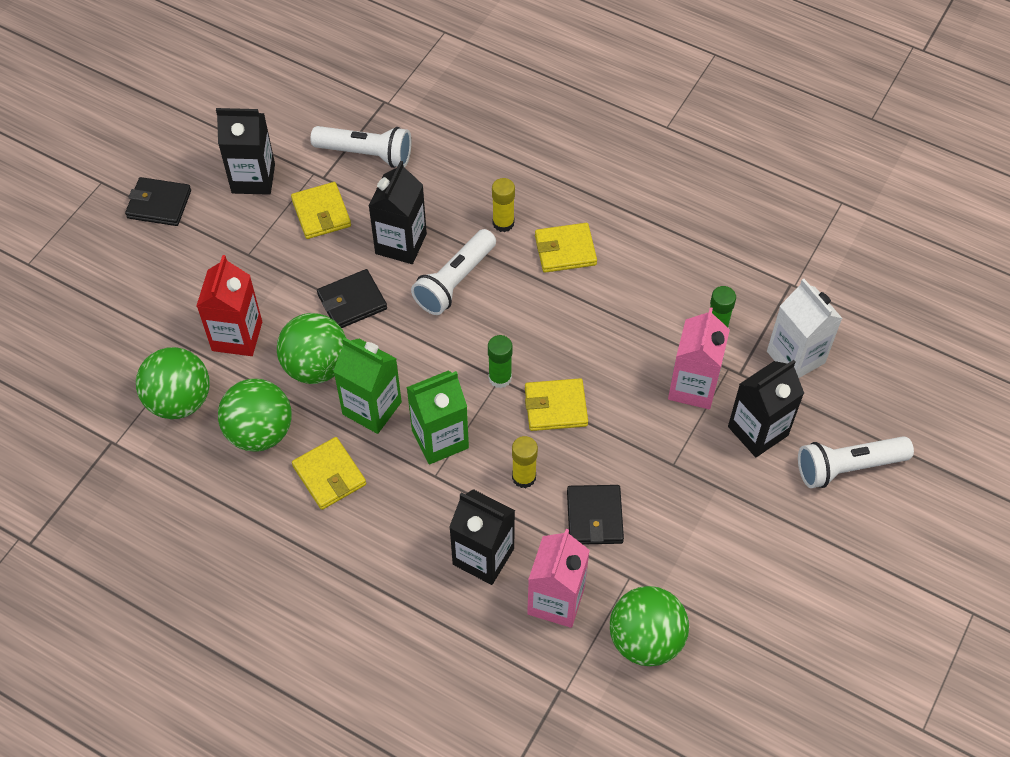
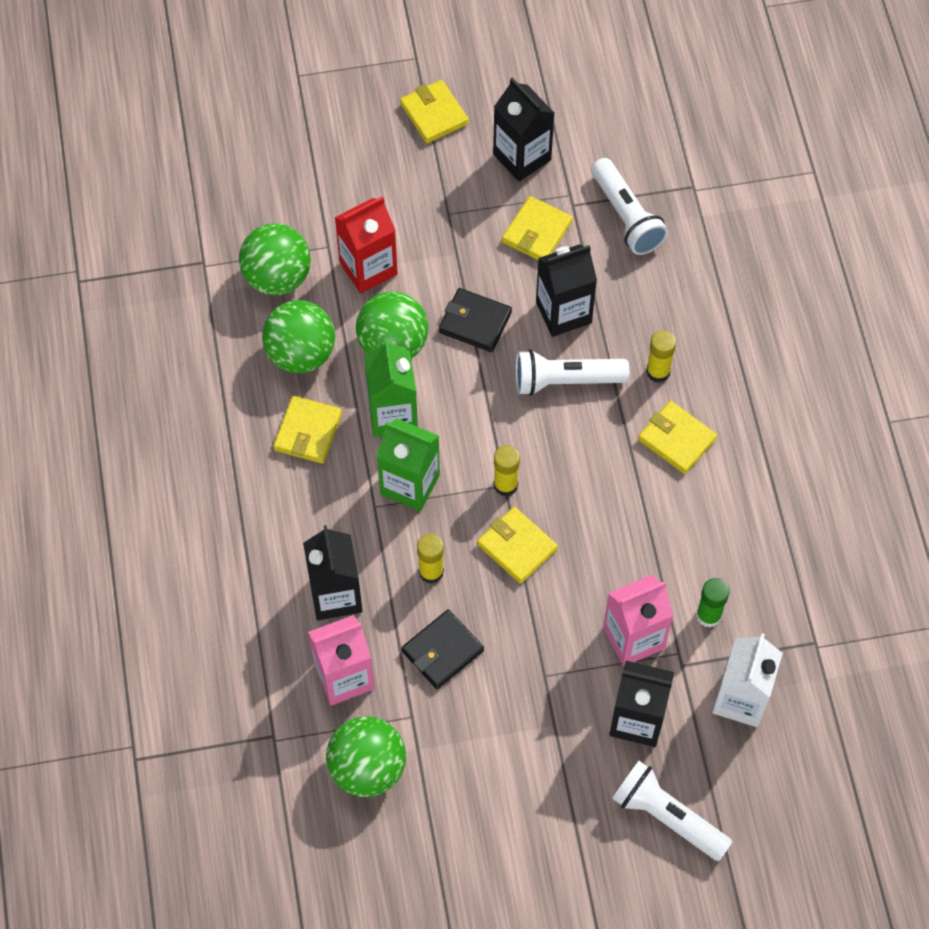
camera: 50 degrees right, 5 degrees up
black wallet [125,177,191,226] -> yellow wallet [400,80,469,144]
green glue stick [488,335,512,388] -> yellow glue stick [493,445,520,496]

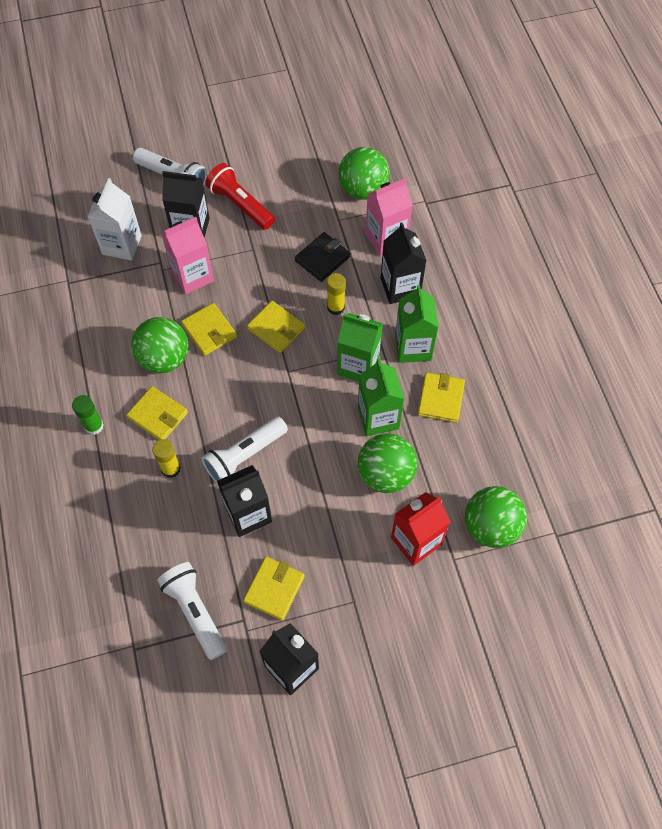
camera: 175 degrees right, 0 degrees up
green ball [262,300,335,373] -> green ball moved to [131,317,189,374]
yellow wallet [400,80,469,144] -> yellow wallet moved to [181,303,237,356]
black wallet [439,288,512,352] -> none
yellow glue stick [493,445,520,496] -> none
white flashlight [515,349,629,396] -> white flashlight turned 150 degrees clockwise [201,416,288,484]
green glue stick [696,578,730,627] -> green glue stick moved to [72,395,104,435]
none -> red flashlight [205,163,275,230]
none -> green carton [395,285,439,363]

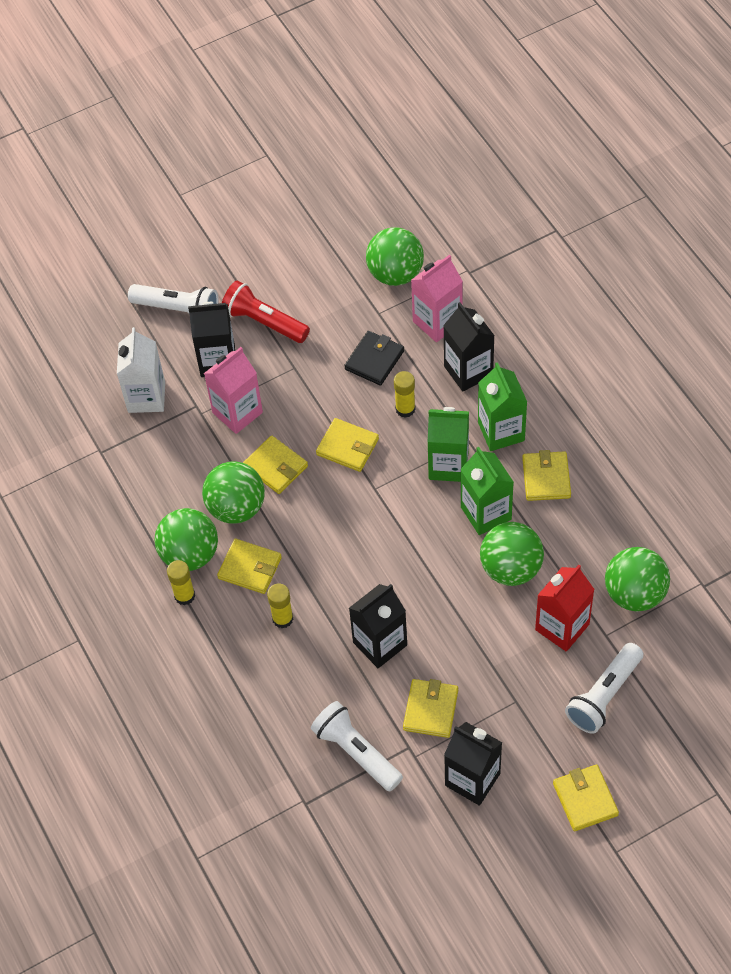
camera: 10 degrees left, 5 degrees down
green glue stick [72,395,104,435] -> yellow glue stick [167,560,195,605]
white flashlight [201,416,288,484] -> white flashlight moved to [565,643,643,734]
none -> green ball [155,508,218,571]
none -> yellow wallet [553,765,619,831]

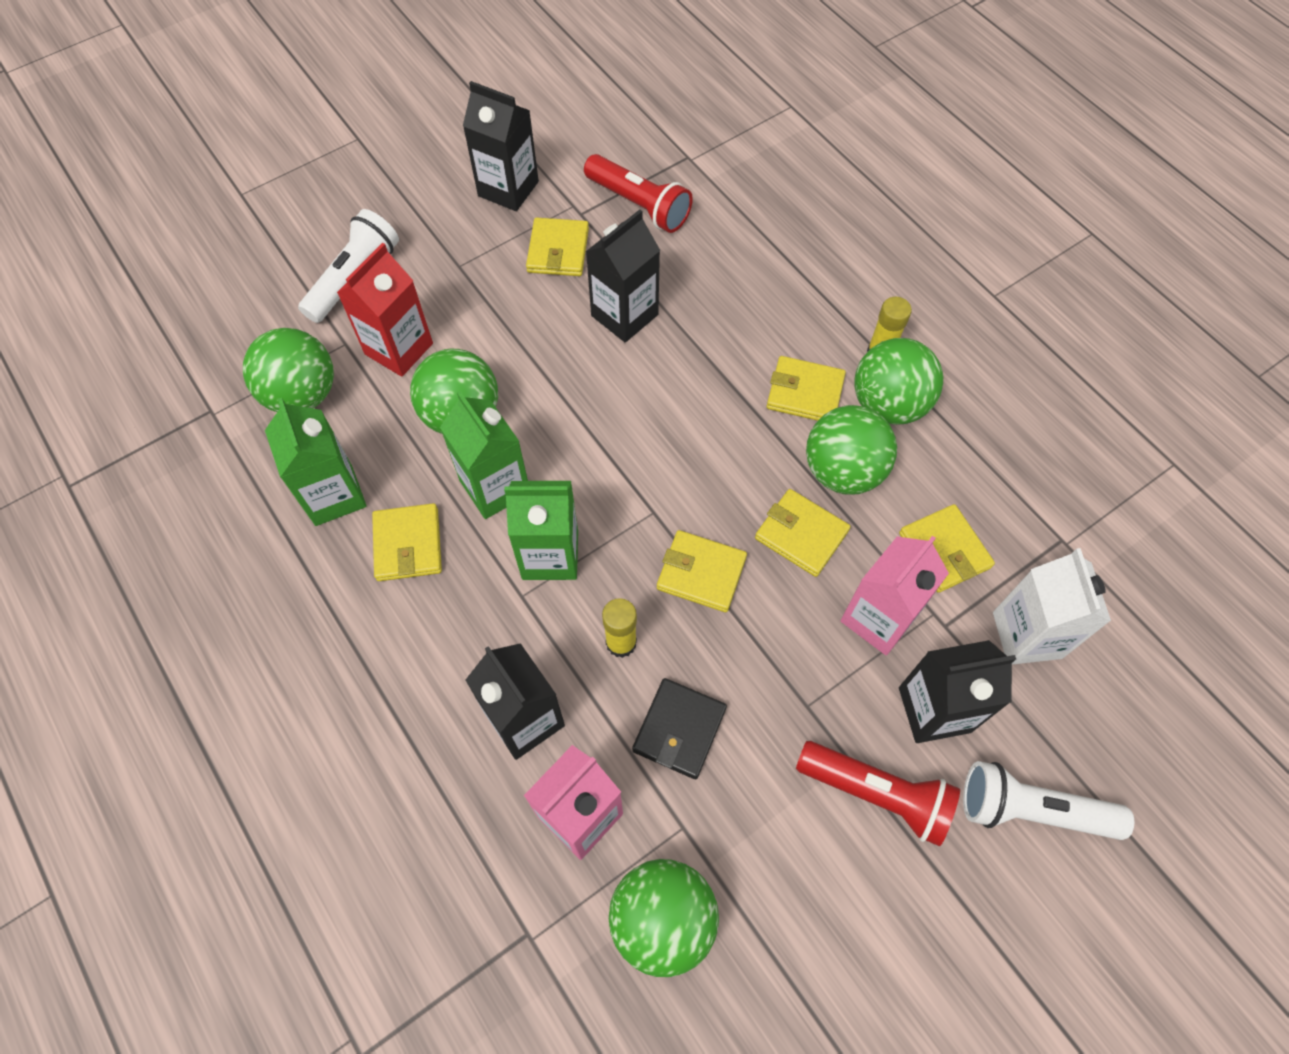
camera: 170 degrees right, 5 degrees up
yellow glue stick [267,584,293,629] -> none
white flashlight [311,701,403,792] -> red flashlight [584,154,693,233]
green carton [478,362,527,451] -> green carton moved to [265,398,366,526]
yellow wallet [553,765,619,831] -> yellow wallet moved to [899,504,995,593]

